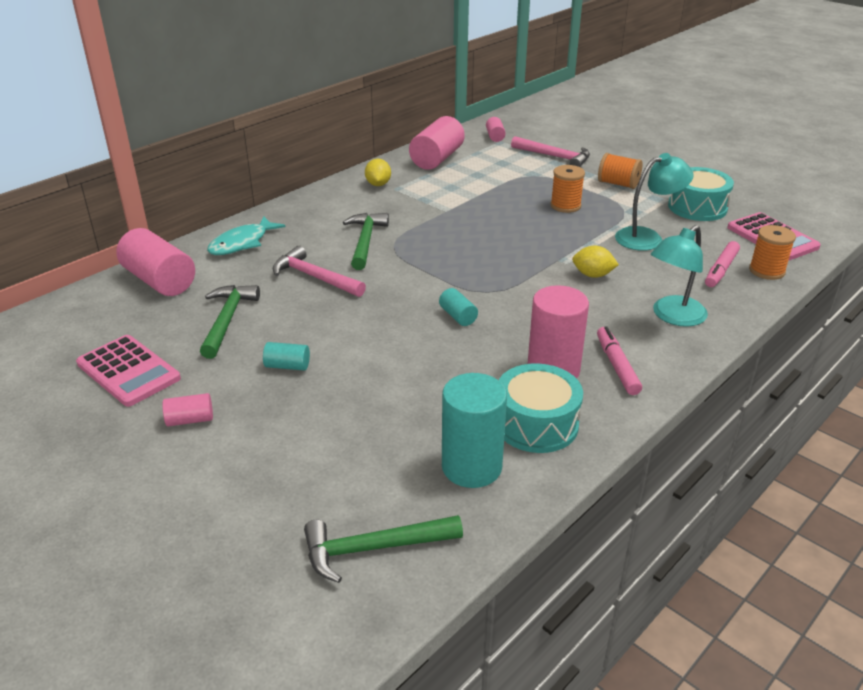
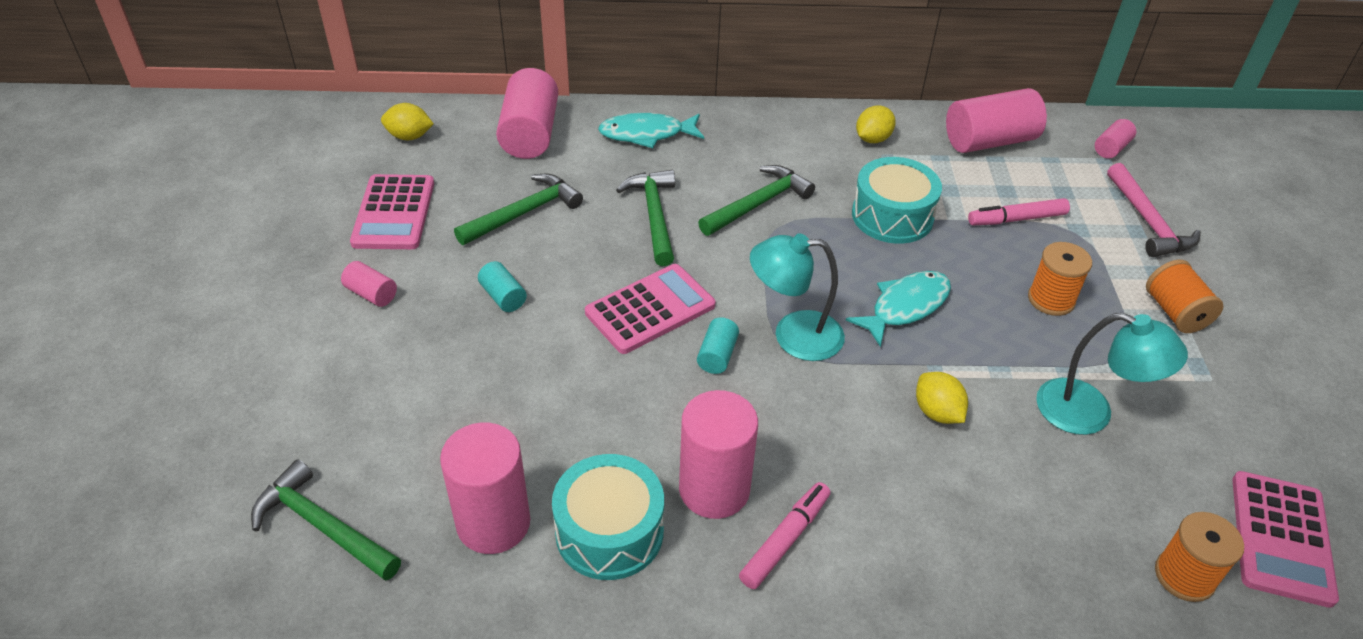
camera: 45 degrees right, 10 degrees up
pink hammer [273,246,366,297] -> green hammer [616,170,675,266]
turquoise cylinder [442,373,507,488] -> pink cylinder [440,422,530,554]
turquoise lamp [651,225,708,327] -> turquoise lamp moved to [750,233,845,361]
turquoise drum [668,167,734,221] -> turquoise drum moved to [852,157,942,244]
pink marker [705,241,740,287] -> pink marker moved to [968,198,1070,226]
none -> yellow lemon [381,103,434,140]
none -> pink calculator [585,264,715,354]
none -> turquoise fish [846,271,951,347]

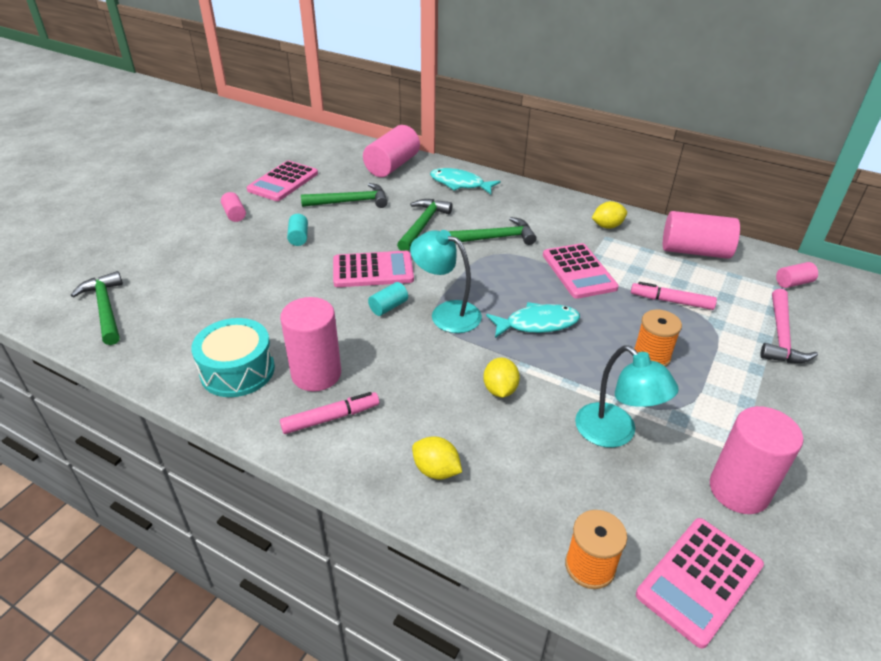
camera: 30 degrees right, 5 degrees down
yellow lemon [381,103,434,140] -> yellow lemon moved to [412,436,462,479]
pink cylinder [440,422,530,554] -> pink cylinder moved to [710,406,804,514]
turquoise drum [852,157,942,244] -> pink calculator [543,243,619,299]
orange spool [1146,260,1224,333] -> none

